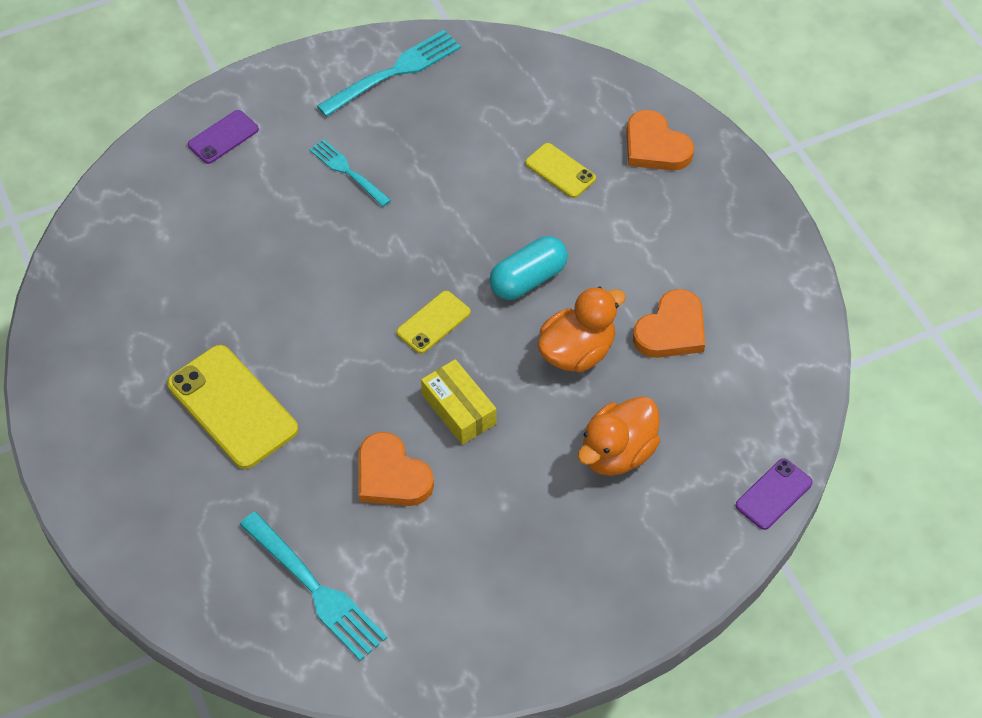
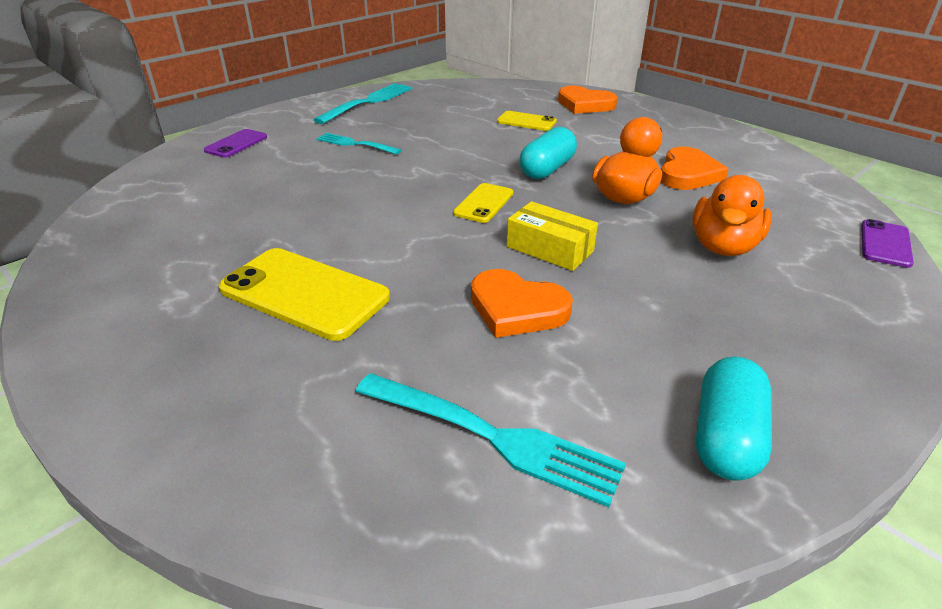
camera: 20 degrees left, 20 degrees down
none -> turquoise capsule [696,356,772,481]

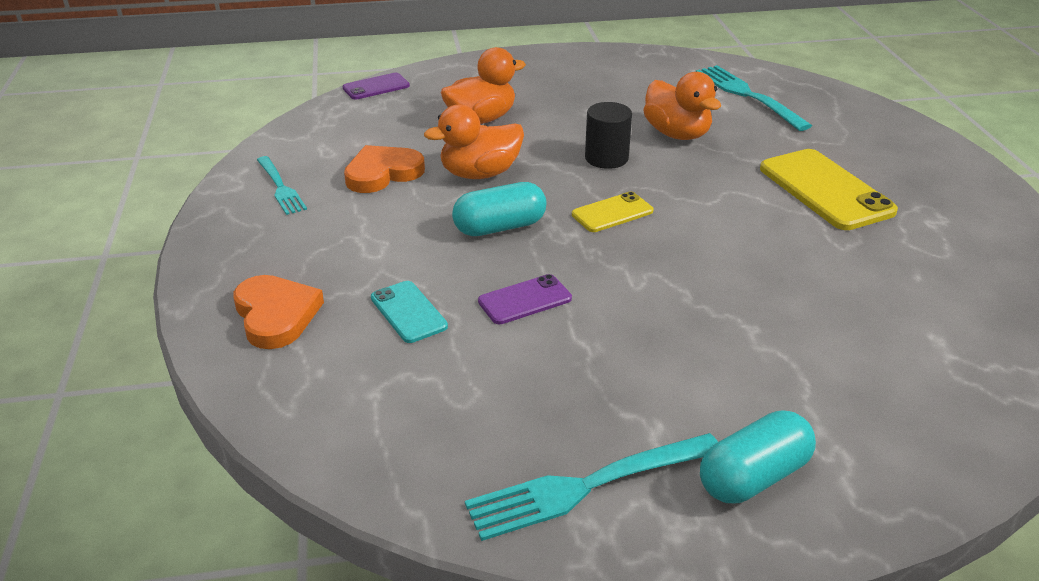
camera: 145 degrees left, 0 degrees up
purple phone [204,129,267,157] -> purple phone moved to [478,274,572,324]
turquoise fork [316,133,401,155] -> turquoise fork moved to [257,156,307,215]
orange heart [471,269,573,338] -> orange duck [643,72,721,140]
yellow phone [497,111,557,131] -> turquoise phone [371,281,448,343]
yellow box [507,201,598,271] -> black cylinder [585,102,632,169]
turquoise capsule [696,356,772,481] -> turquoise capsule moved to [700,410,816,503]

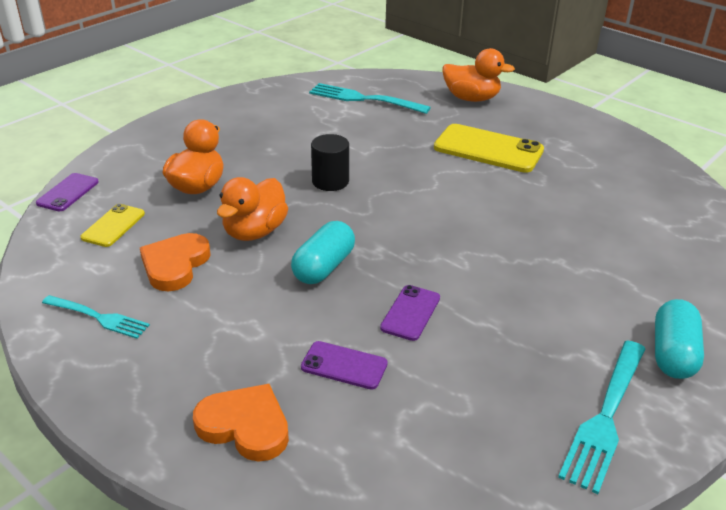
camera: 40 degrees left, 0 degrees up
turquoise phone [371,281,448,343] -> purple phone [301,341,388,390]
yellow phone [572,192,654,232] -> yellow phone moved to [81,204,145,247]
orange duck [643,72,721,140] -> orange duck moved to [443,48,515,102]

